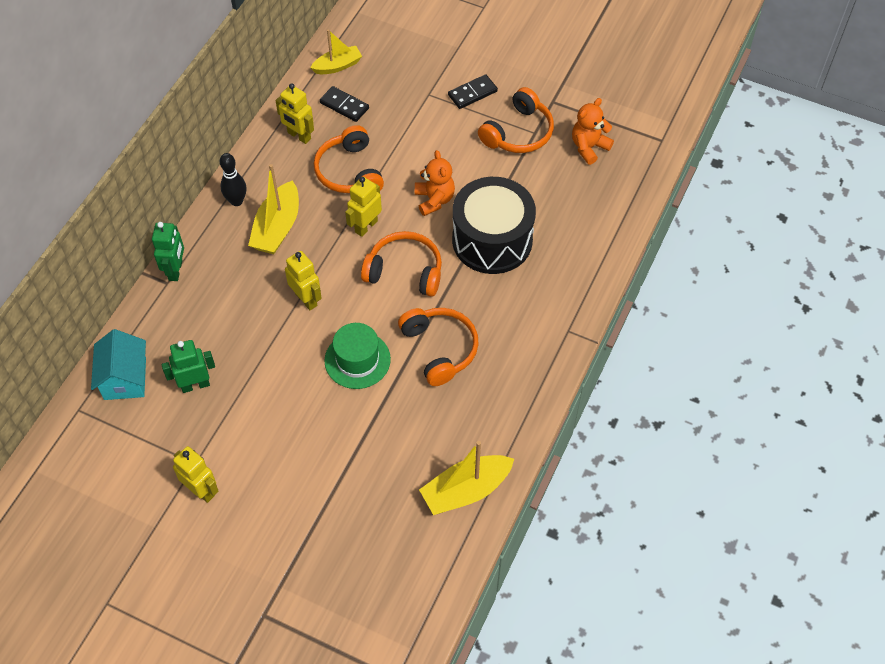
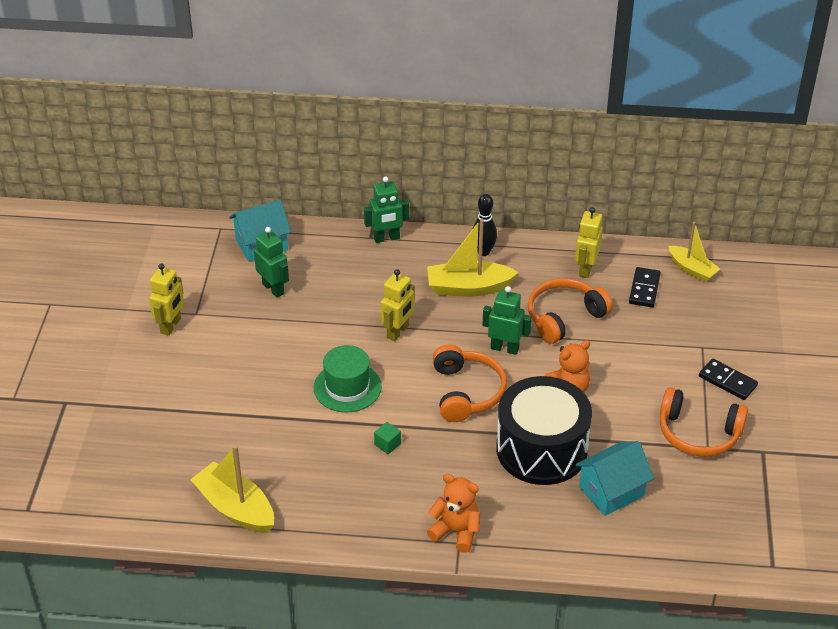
camera: 70 degrees right, 15 degrees down
yellow robot [345,177,382,237] -> green robot [482,286,532,355]
orange headphones [398,308,479,386] -> green cube [374,422,401,454]
orange teddy bear [572,98,614,165] -> orange teddy bear moved to [427,474,480,553]
none -> turquoise house [575,441,654,516]

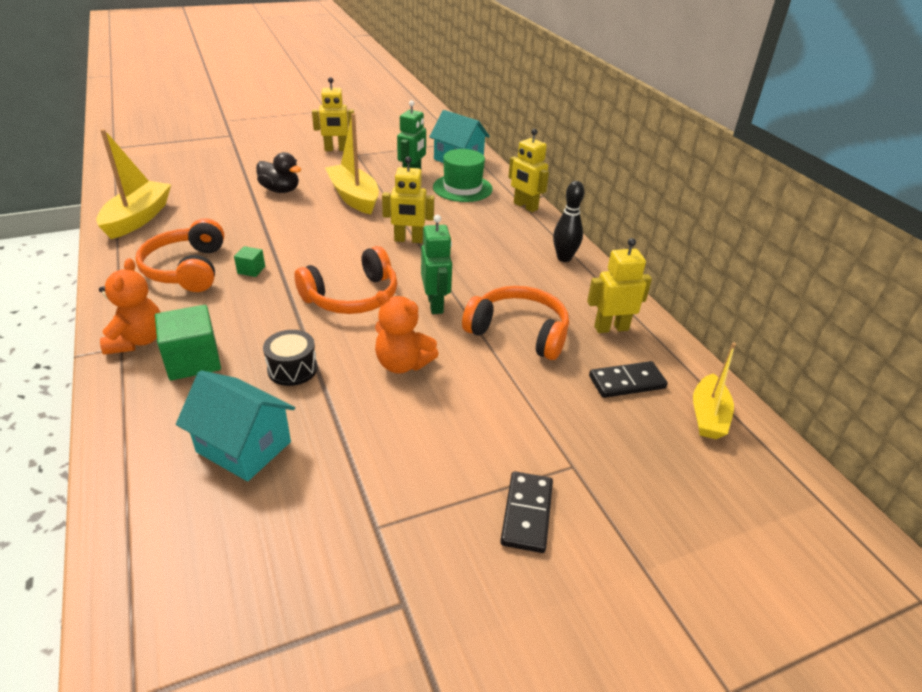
camera: 60 degrees right, 5 degrees down
green hat [314,345,382,412] -> green hat moved to [433,149,493,202]
green robot [364,176,409,243] -> yellow robot [508,129,549,212]
yellow boat [427,218,519,297] -> yellow boat moved to [325,113,379,214]
black drum [496,376,592,485] -> black drum [263,330,317,386], size x0.42
orange headphones [660,387,748,457] -> orange headphones moved to [135,218,224,292]
none -> green cube [155,305,221,381]
none -> black duck [256,152,302,193]

